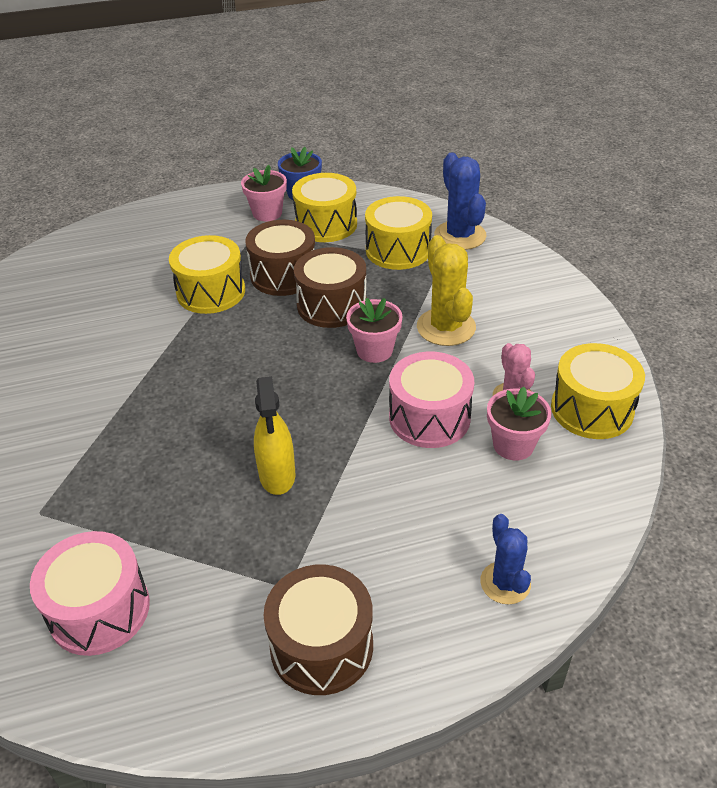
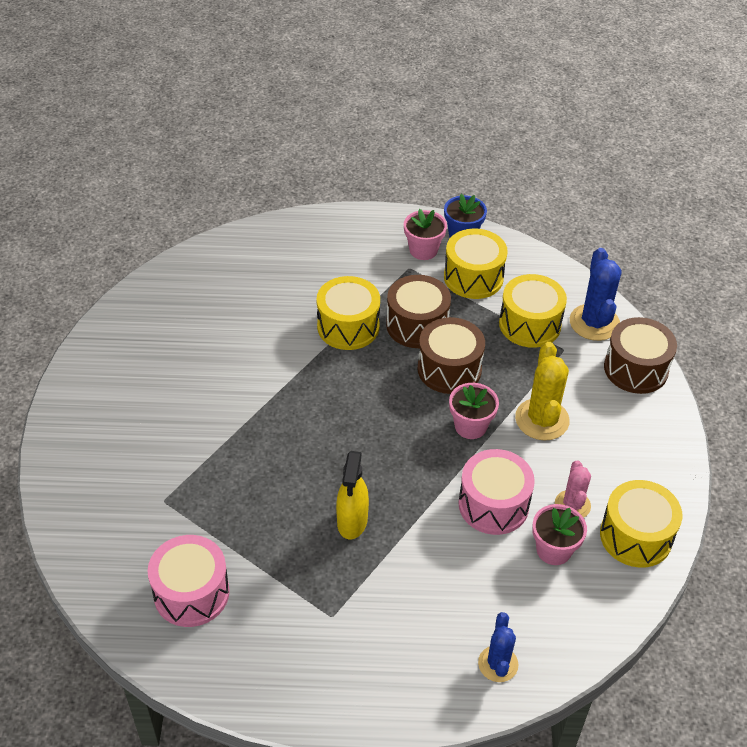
camera: 15 degrees right, 5 degrees up
brown drum [263,565,373,695] -> brown drum moved to [604,317,677,394]

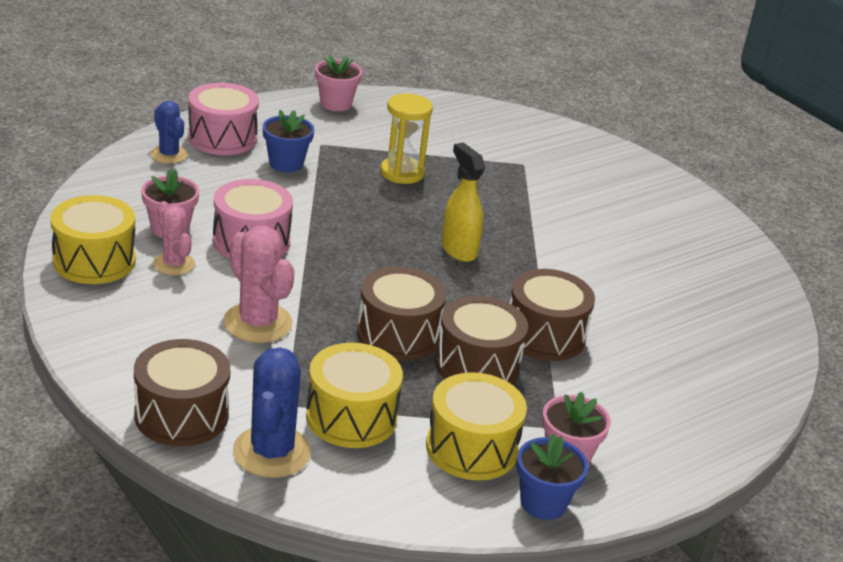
camera: 140 degrees right, 15 degrees down
pink drum [148,535,230,627] -> pink drum moved to [188,83,259,155]
yellow drum [316,276,380,350] -> brown drum [510,269,595,361]
yellow spray bottle [336,451,369,539] -> yellow spray bottle moved to [441,143,485,262]
pink flower pot [449,383,499,439] -> pink flower pot moved to [315,54,362,111]
yellow cactus [515,342,570,441] -> pink cactus [223,226,294,343]
blue cactus [570,248,621,341] -> blue cactus turned 45 degrees clockwise [233,347,311,478]
none -> blue flower pot [263,110,314,172]
none -> yellow hourglass [380,93,433,184]

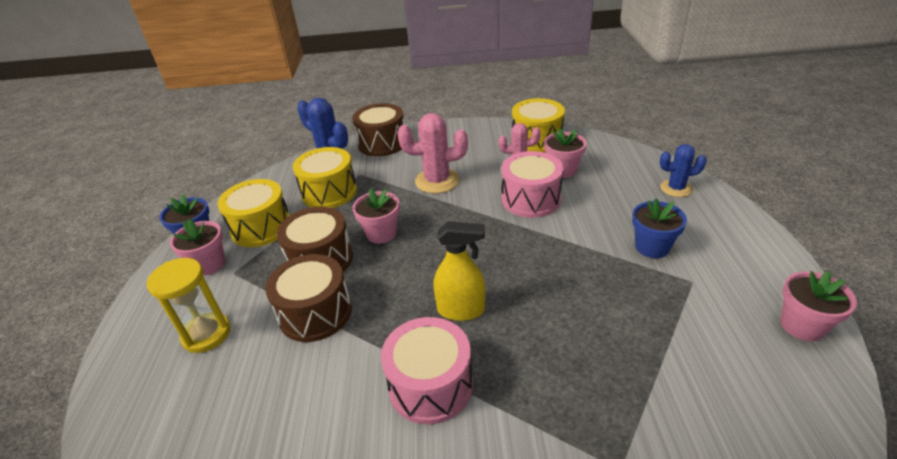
camera: 130 degrees right, 5 degrees up
pink drum [188,83,259,155] -> pink drum moved to [381,317,473,424]
brown drum [357,267,446,361] -> pink flower pot [353,188,400,244]
yellow hourglass [380,93,433,184] -> yellow hourglass moved to [147,258,230,353]

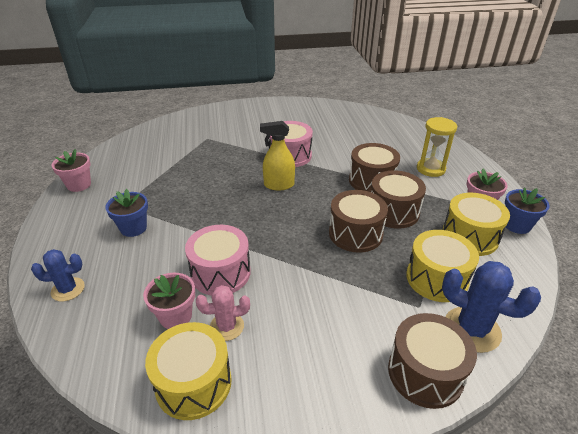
camera: 170 degrees right, 0 degrees up
pink flower pot [353,188,400,244] -> brown drum [329,190,388,253]
pink cactus [398,113,468,194] -> none

